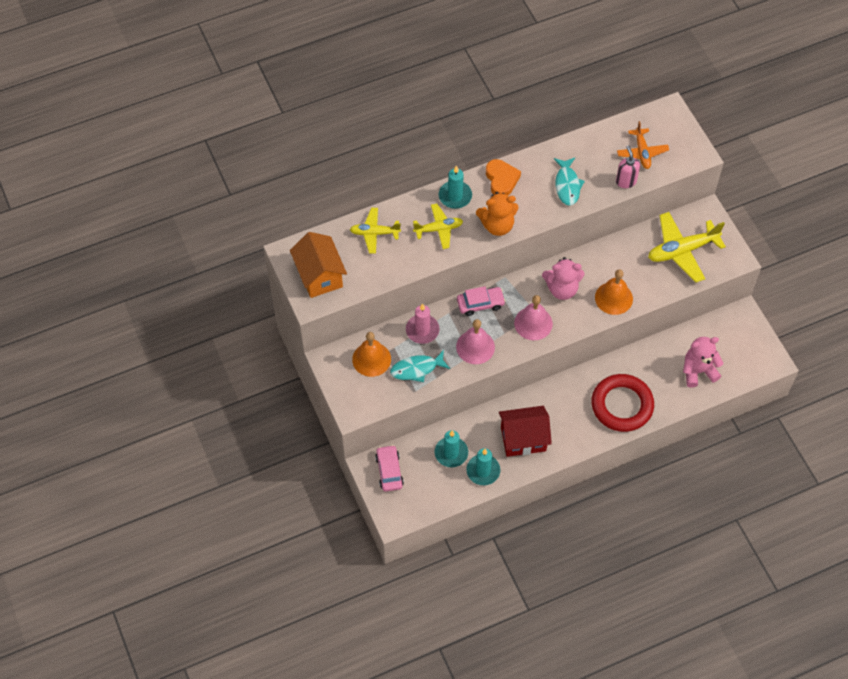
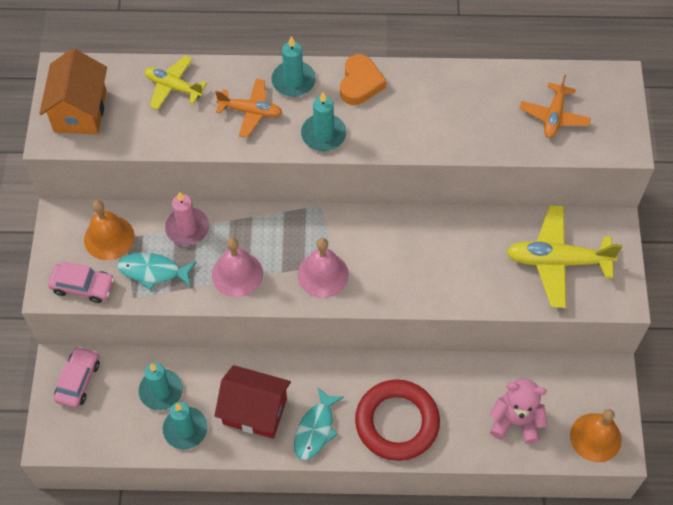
camera: 25 degrees right, 0 degrees up
yellow plane [413,204,463,249] -> orange plane [215,79,283,138]
pink car [457,286,506,316] -> pink car moved to [48,261,115,303]
orange teddy bear [476,192,518,236] -> turquoise candle [301,92,346,151]
pink teddy bear [542,257,584,300] -> none
turquoise fish [554,158,585,206] -> turquoise fish moved to [294,387,344,460]
orange bell [595,269,633,315] -> orange bell moved to [570,409,622,462]
pink soap dispenser [616,145,640,188] -> none

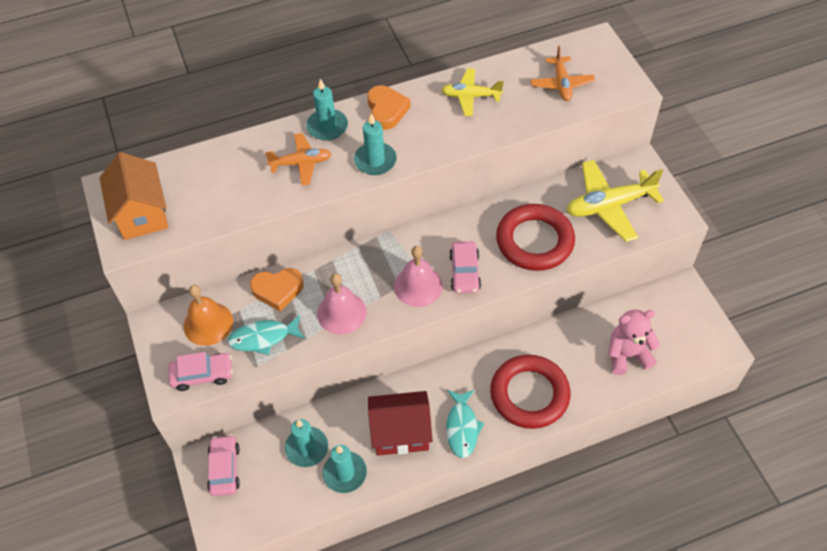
camera: 20 degrees left, 5 degrees down
yellow plane [144,56,207,110] -> yellow plane moved to [442,68,504,116]
pink candle [165,192,209,246] -> orange heart [250,268,304,311]
orange bell [570,409,622,462] -> none
none -> pink car [449,241,481,293]
none -> red ring [496,204,575,271]

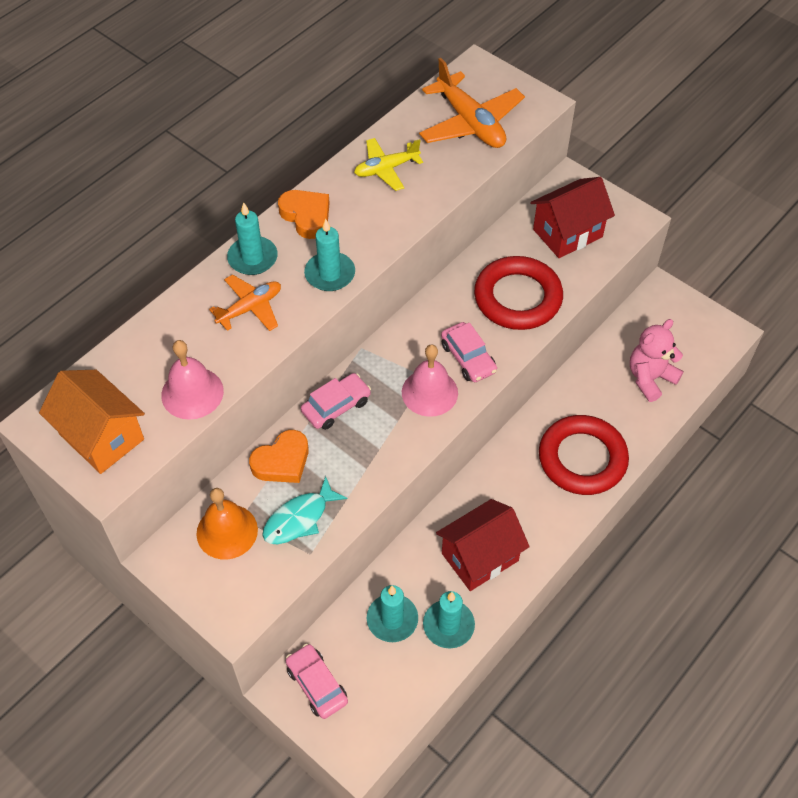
camera: 30 degrees left, 0 degrees up
pink car [168,352,233,391] -> pink car moved to [301,373,371,430]
pink bell [317,273,366,334] -> pink bell moved to [161,340,224,420]
turquoise fish [446,390,484,458] -> none
orange plane [531,46,595,101] -> orange plane [419,58,525,148], size x1.63
yellow plane [567,160,664,242] -> red house [530,177,615,258]

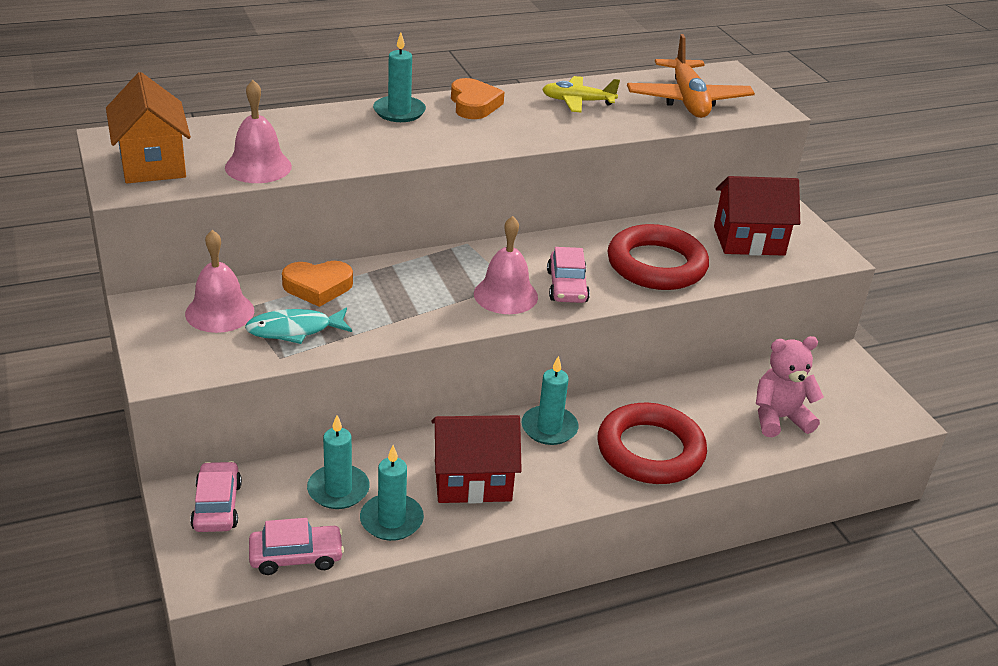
camera: 25 degrees right, 20 degrees down
orange bell [196,488,258,559] -> pink bell [185,230,254,333]
orange plane [209,274,281,331] -> none
pink car [301,373,371,430] -> pink car moved to [249,518,344,575]
turquoise candle [304,219,355,291] -> turquoise candle moved to [521,356,579,445]

